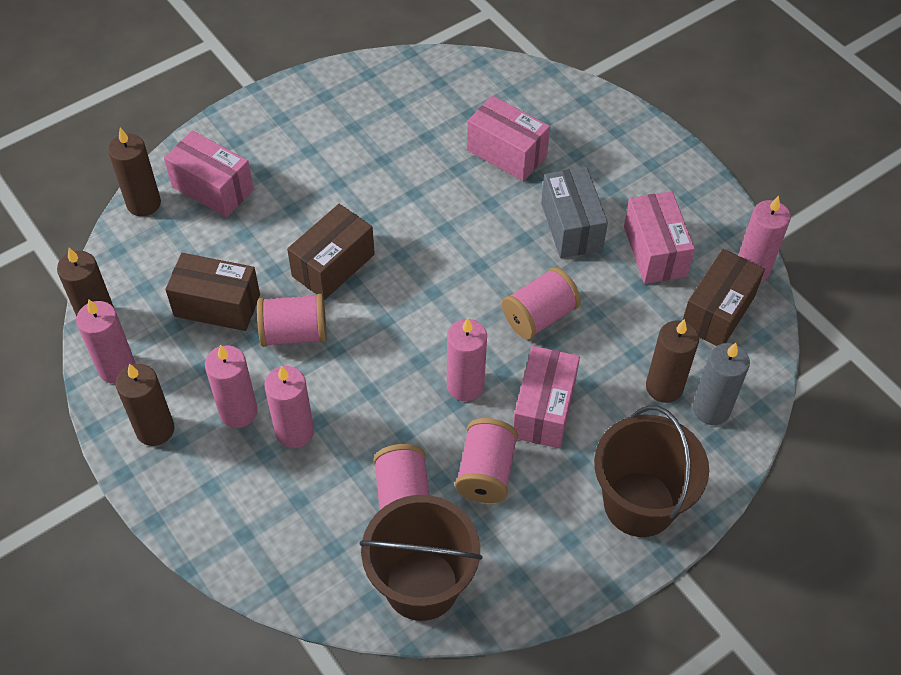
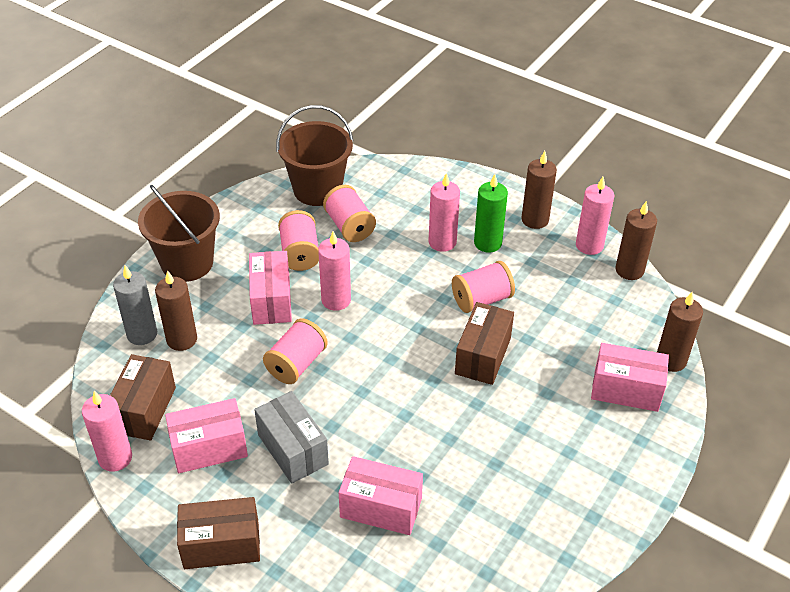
camera: 160 degrees right, 10 degrees down
brown box [165,253,260,331] -> brown box moved to [177,497,260,569]
pink candle [205,345,258,428] -> green candle [474,174,508,253]
pink box [624,191,695,284] -> pink box turned 75 degrees counterclockwise [165,398,248,473]

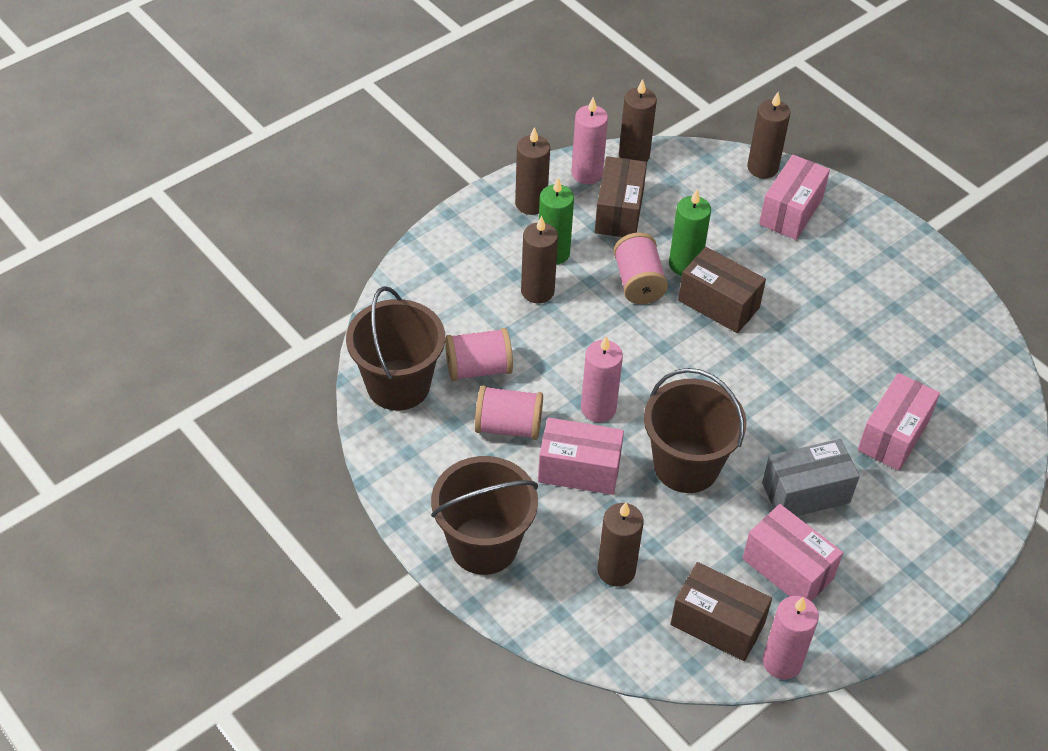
camera: 75 degrees left, 5 degrees up
grey candle [113,265,157,345] -> none
pink box [165,398,248,473] -> pink box turned 45 degrees counterclockwise [742,504,843,601]
brown box [177,497,260,569] -> brown box moved to [595,156,647,237]
pink spool [263,318,328,384] -> brown bucket [644,368,747,493]
pink candle [429,173,460,252] -> brown candle [521,216,558,303]
none -> green candle [669,190,711,276]

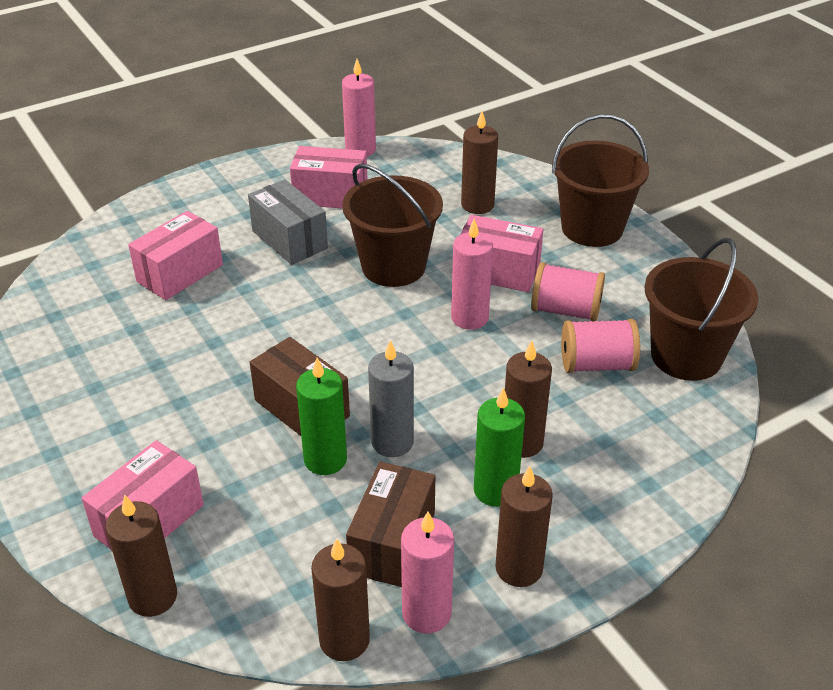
camera: 170 degrees left, 10 degrees down
pink spool [613,233,668,304] -> grey candle [368,340,414,457]
brown box [671,562,772,661] -> none
pink box [742,504,843,601] -> pink box turned 45 degrees counterclockwise [290,146,368,209]
grey box [762,439,860,516] -> grey box turned 60 degrees clockwise [248,179,328,265]

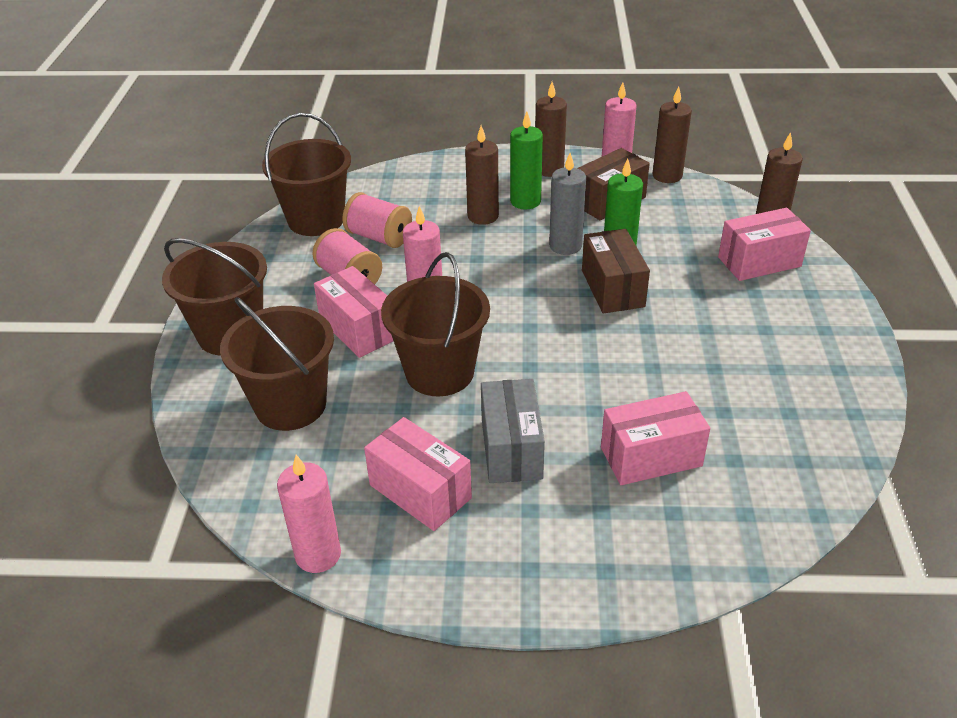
camera: 145 degrees left, 0 degrees up
brown candle [461,111,498,214] -> brown bucket [220,297,334,431]

